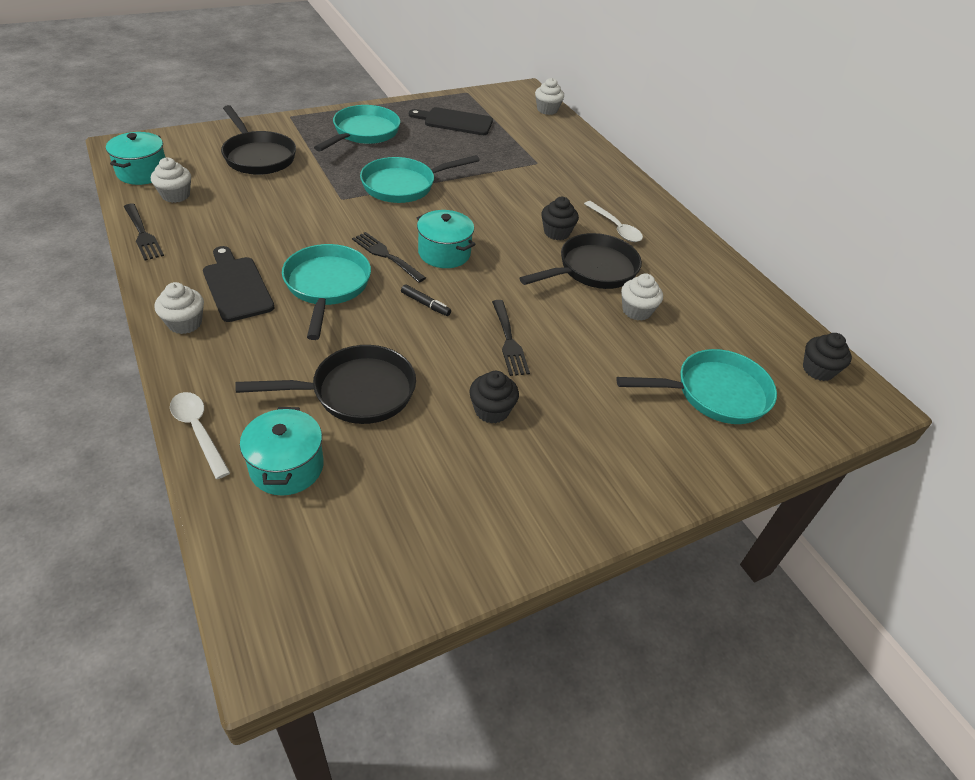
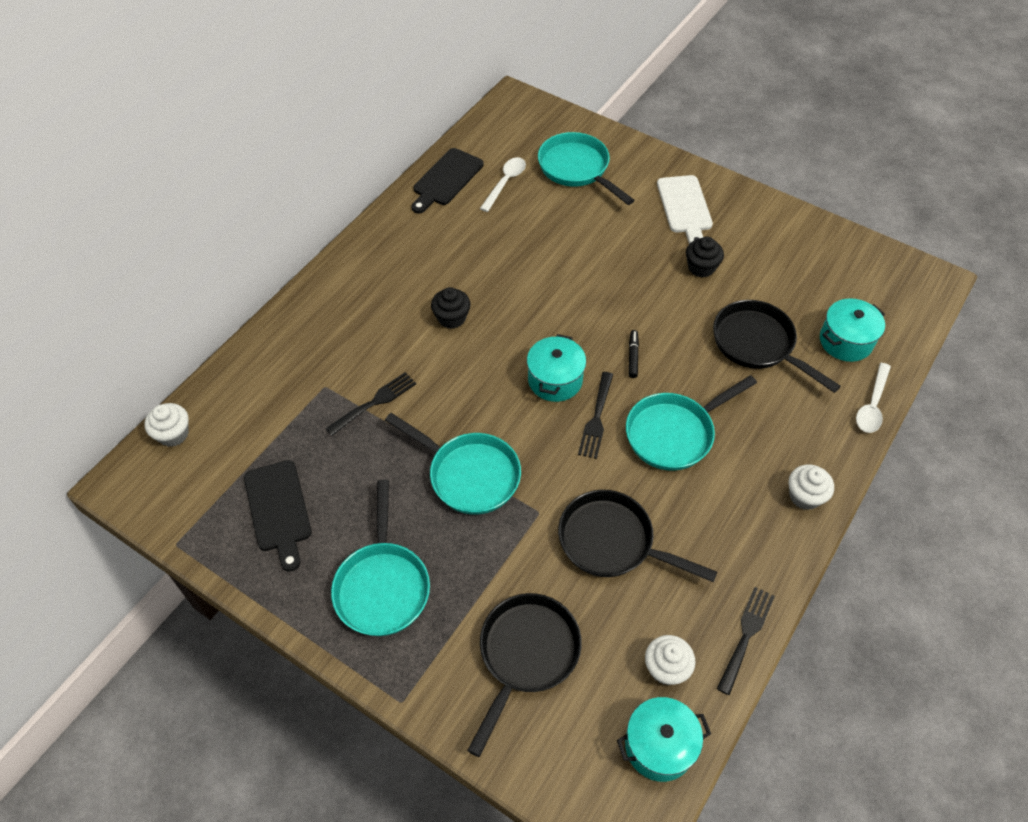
camera: 115 degrees left, 10 degrees up
black cutting board [203,246,275,322] -> black cutting board moved to [411,148,484,214]
turquoise pan [314,105,400,152] -> turquoise pan turned 90 degrees counterclockwise [331,480,430,636]
black fork [492,300,530,376] -> black fork moved to [325,372,416,436]
black pan [519,233,642,289] -> black pan moved to [558,490,717,582]
white spoon [584,201,643,242] -> white spoon moved to [480,157,526,212]
white cupcake [621,273,663,321] -> none
black cupcake [803,333,852,381] -> none
none -> white cutting board [657,175,713,244]

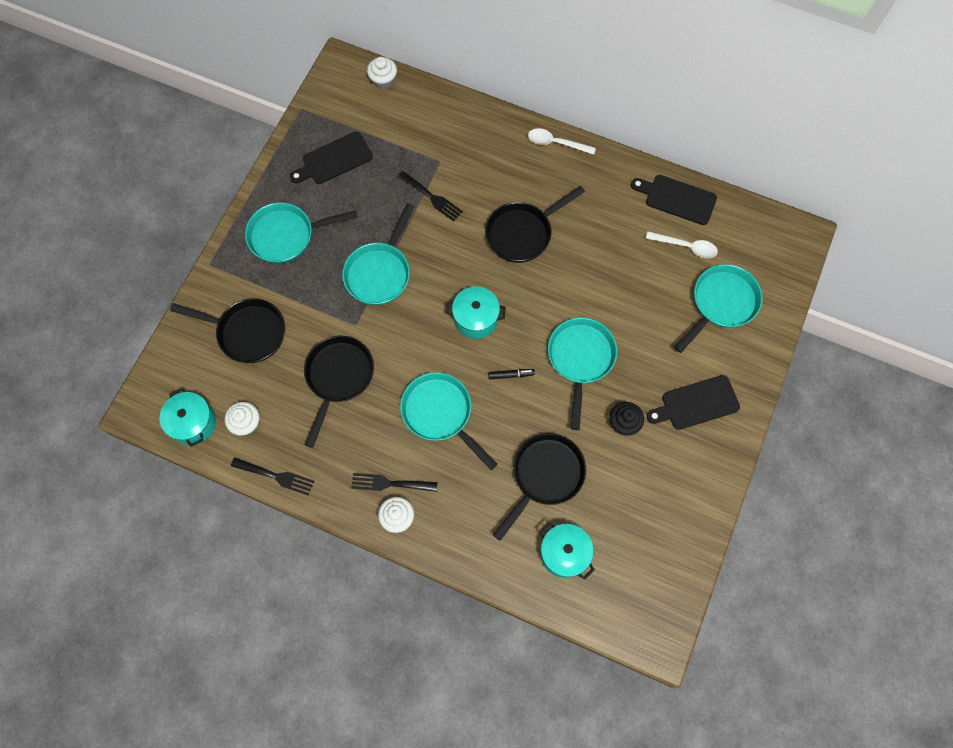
camera: 80 degrees right, 15 degrees up
black cupcake [431,287,471,329] -> black pan [485,186,585,263]
black fork [578,372,613,459] -> black fork moved to [351,473,437,492]
white cutting board [657,175,713,244] -> black cutting board [647,375,740,430]
white spoon [856,363,891,433] -> white spoon moved to [528,128,596,155]
none -> turquoise pan [548,318,617,430]

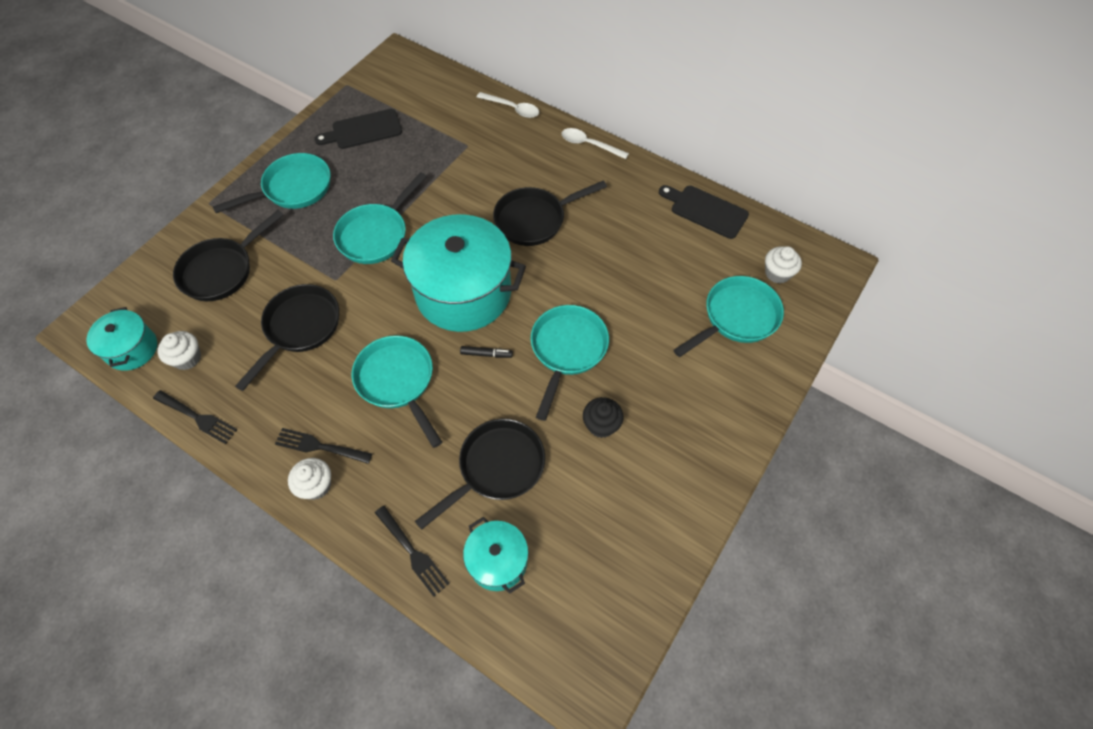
camera: 10 degrees right, 10 degrees down
black pan [170,298,285,363] -> black pan turned 105 degrees clockwise [173,210,284,301]
turquoise pan [245,202,357,263] -> turquoise pan turned 150 degrees clockwise [213,153,330,213]
white cupcake [367,57,397,89] -> white cupcake moved to [765,246,802,284]
black fork [397,171,463,221] -> black fork moved to [375,506,450,597]
turquoise pot [446,287,506,339] -> turquoise pot [391,214,526,332], size x1.98
white spoon [646,231,718,258] -> white spoon moved to [477,92,539,118]
black cutting board [647,375,740,430] -> none

